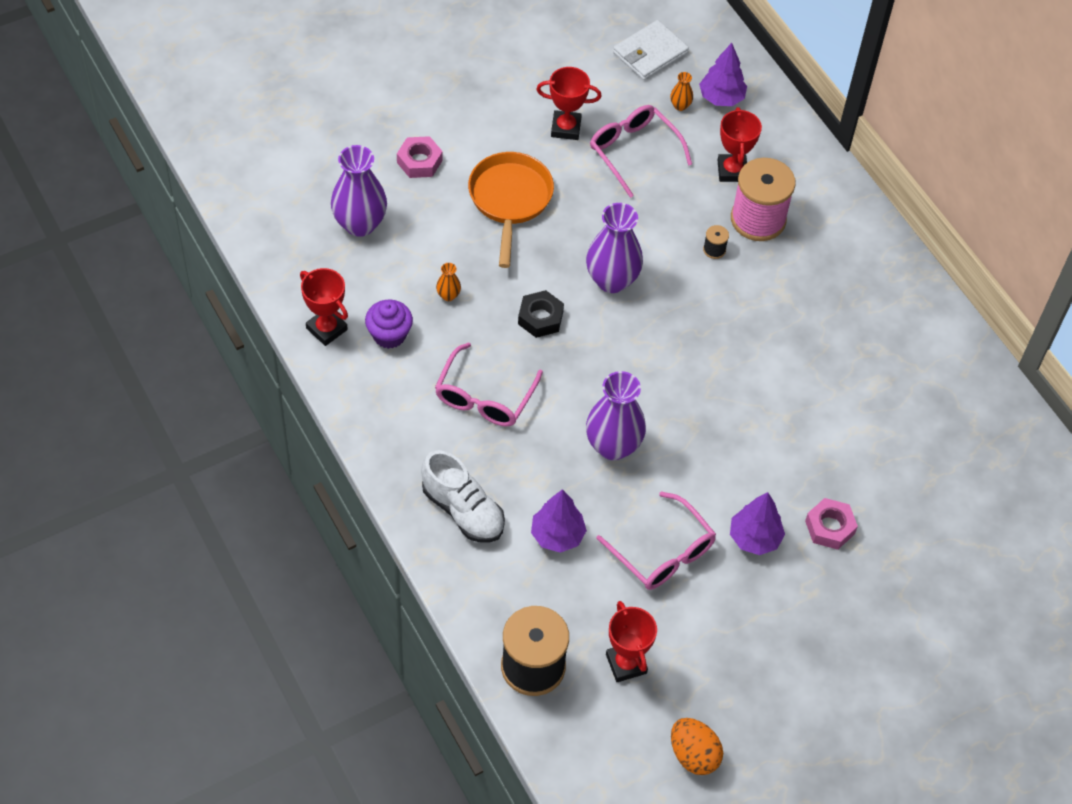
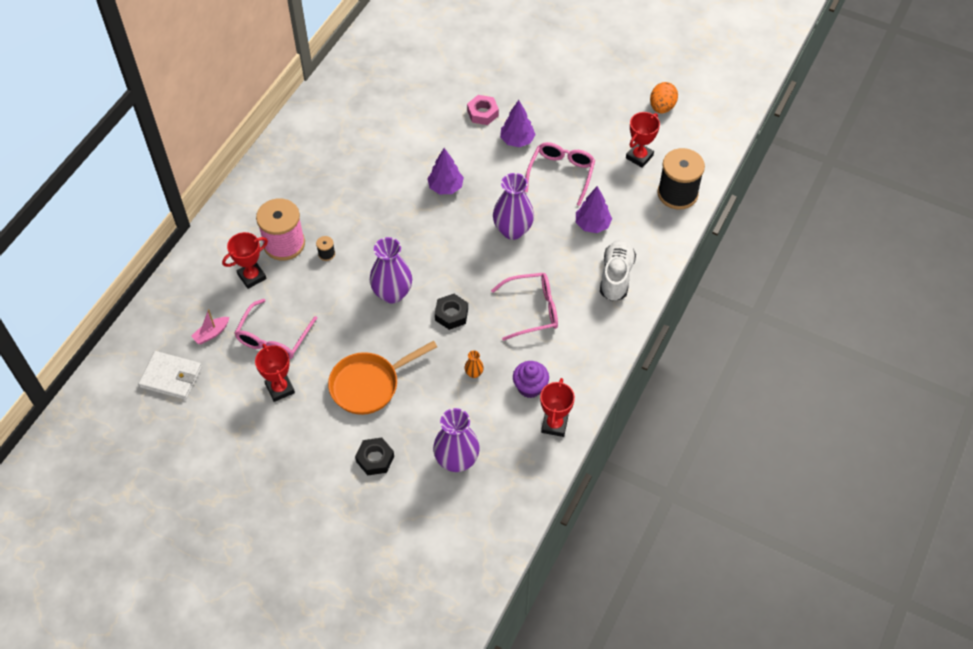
camera: 120 degrees left, 0 degrees up
pink nut [397,136,443,178] -> black nut [355,438,394,475]
orange vase [670,72,693,111] -> pink boat [191,309,229,344]
purple tree [699,43,747,106] -> purple tree moved to [427,148,464,194]

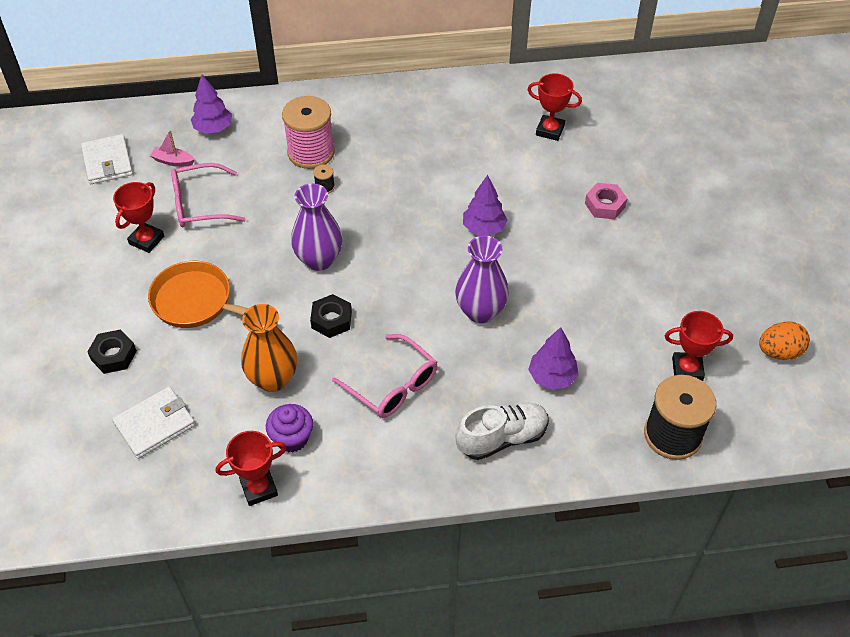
camera: 55 degrees right, 5 degrees down
red trophy [222,232,268,289] -> red trophy moved to [527,73,582,141]
purple vase [433,408,480,472] -> white wallet [112,387,195,459]
orange vase [464,350,484,378] -> orange vase [241,304,297,392], size x2.30
purple tree [500,100,536,147] -> purple tree moved to [191,74,232,134]
pink glasses [524,142,595,206] -> none

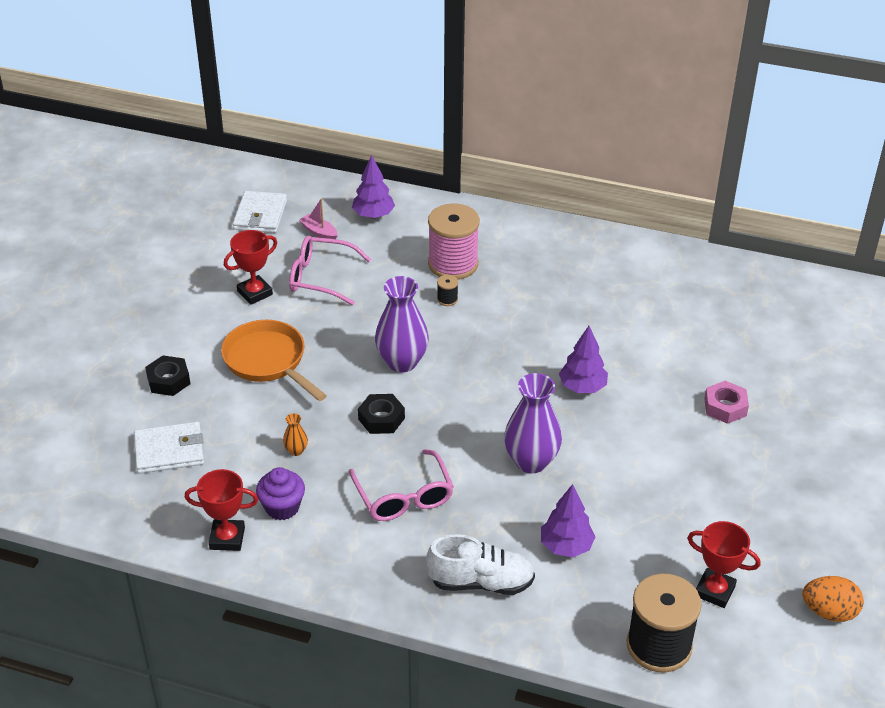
camera: 25 degrees right, 10 degrees down
orange vase [241,304,297,392] -> orange vase [283,413,308,456], size x0.44
red trophy [527,73,582,141] -> none

